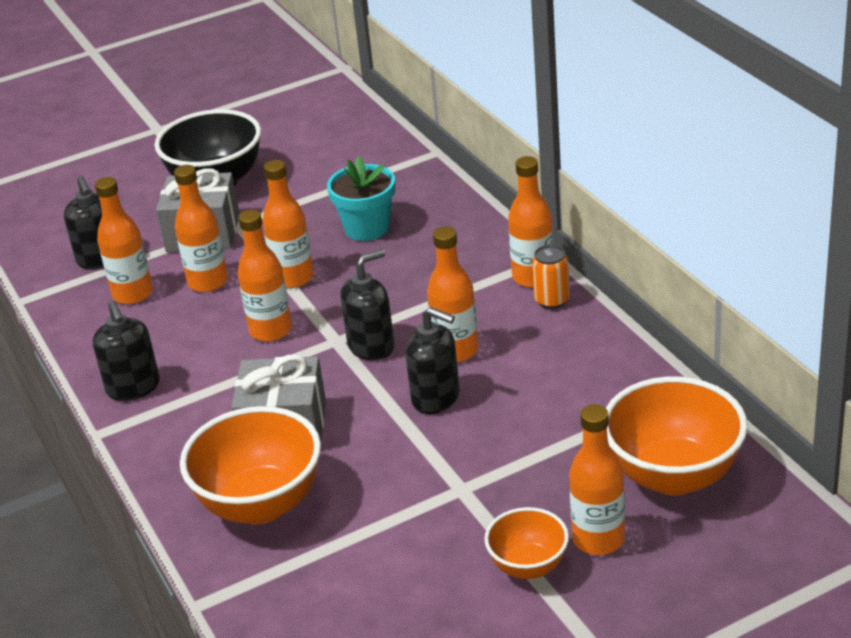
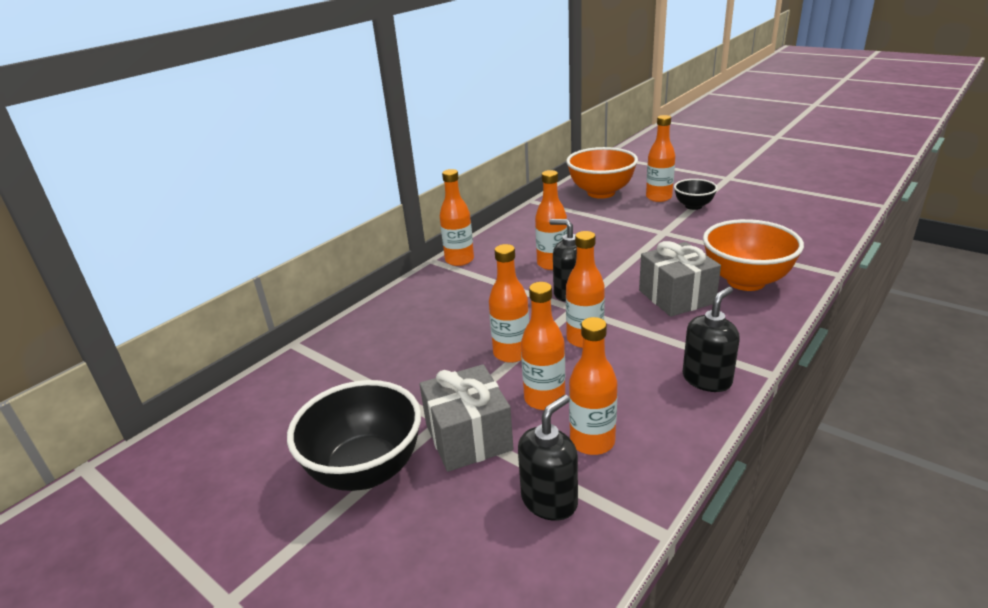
camera: 115 degrees left, 5 degrees down
turquoise flower pot [327,156,395,241] -> none
black soap dispenser [405,307,460,414] -> none
orange bowl [484,507,569,579] -> black bowl [674,179,718,210]
orange can [532,245,570,309] -> none

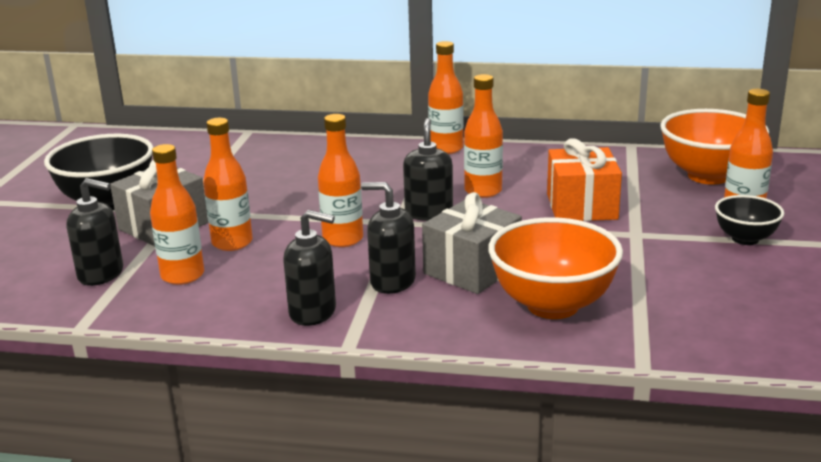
camera: 60 degrees right, 5 degrees down
orange bottle [489,244,529,363] -> none
none -> black soap dispenser [361,182,416,294]
none -> orange gift [547,138,622,221]

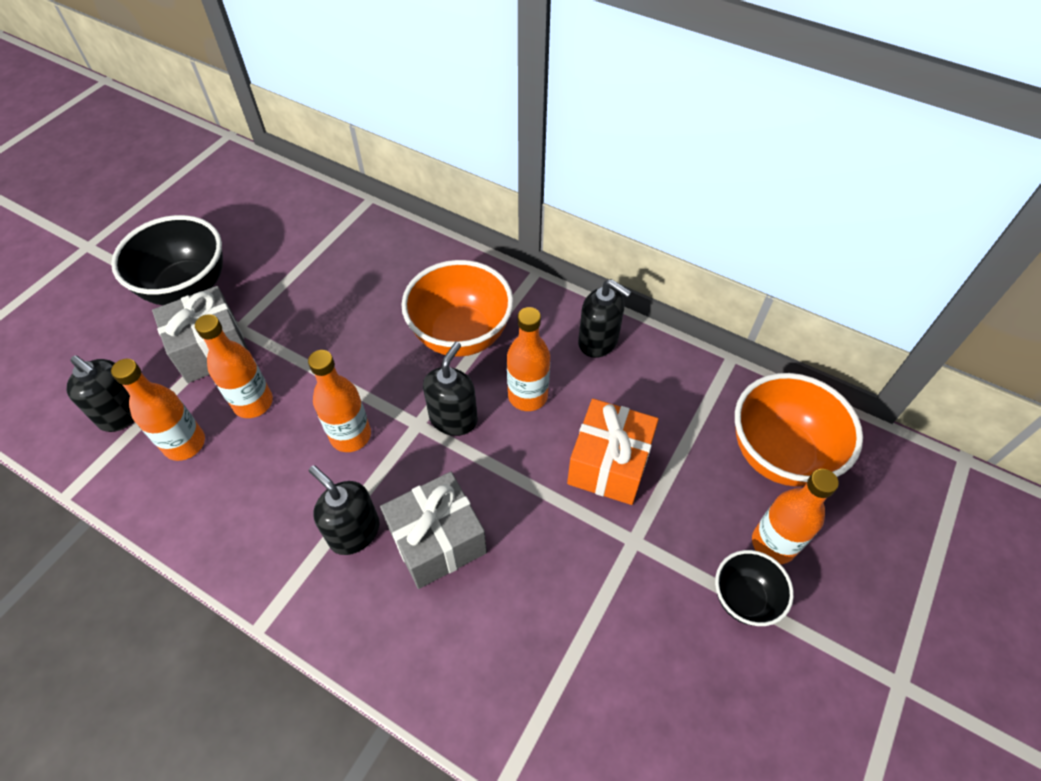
camera: 20 degrees right, 30 degrees up
black soap dispenser [283,210,336,326] -> black soap dispenser moved to [578,279,631,358]
orange bottle [428,41,464,154] -> none
orange bowl [488,217,623,319] -> orange bowl moved to [401,260,514,357]

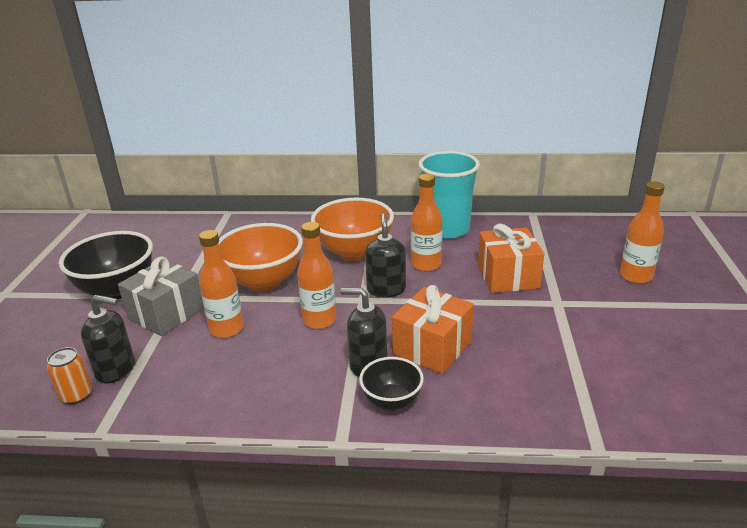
camera: 25 degrees left, 25 degrees down
orange bottle [111,359,205,461] -> none
grey gift [380,472,487,589] -> orange gift [392,285,474,374]
black soap dispenser [578,279,631,358] -> turquoise cup [419,151,480,239]
black bowl [715,550,794,626] -> black bowl moved to [359,357,424,411]
orange bowl [735,373,863,487] -> orange bowl moved to [219,223,303,292]
none -> orange can [47,347,92,405]

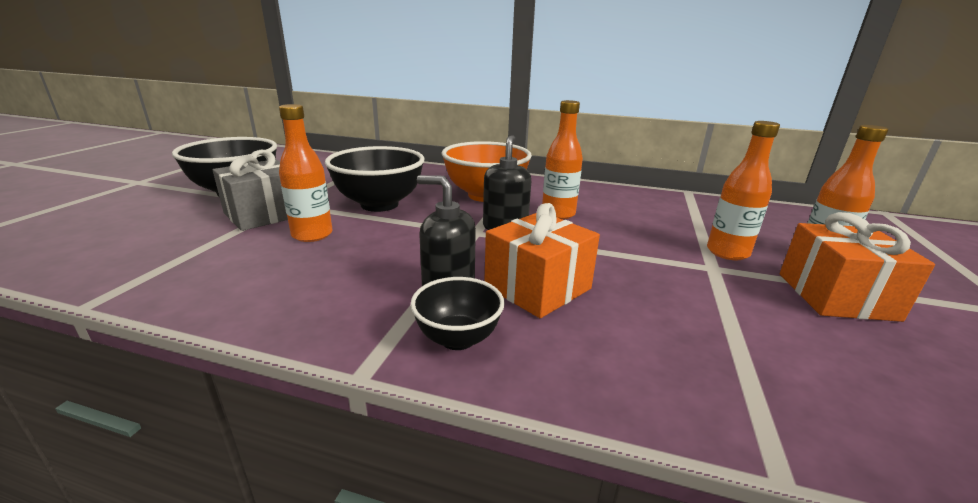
camera: 10 degrees right, 5 degrees down
orange can [47,347,92,405] -> none
black soap dispenser [81,295,135,384] -> none
orange bowl [219,223,303,292] -> black bowl [325,146,425,212]
orange bottle [297,222,337,329] -> orange bottle moved to [707,121,780,260]
turquoise cup [419,151,480,239] -> none
orange gift [478,224,544,293] -> orange gift moved to [780,212,935,322]

